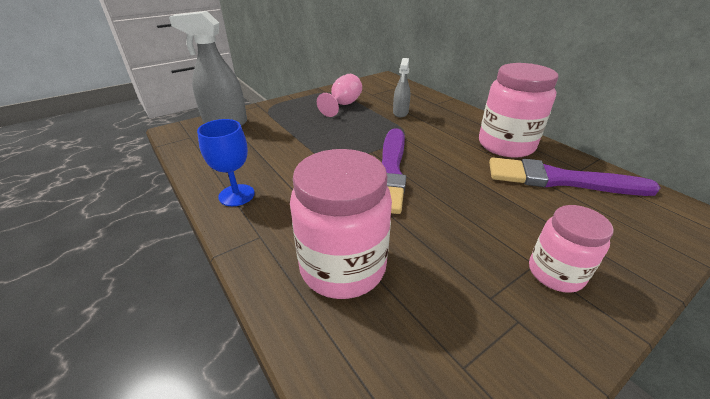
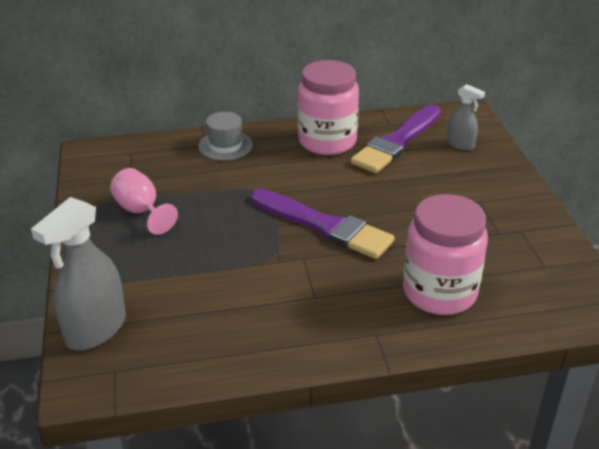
camera: 65 degrees left, 0 degrees up
blue goblet [197,119,255,206] -> none
grey spray bottle [393,58,410,117] -> grey spray bottle moved to [447,84,485,150]
pink jar [529,205,614,293] -> none
none -> grey hat [198,112,253,161]

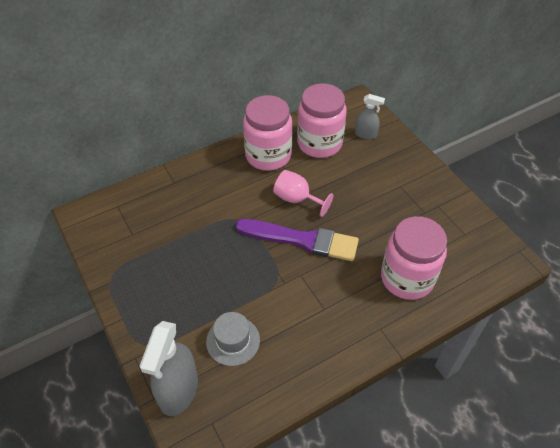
camera: 20 degrees left, 15 degrees up
pink goblet [110,168,178,235] -> pink goblet moved to [273,170,334,217]
grey hat [198,112,253,161] -> grey hat moved to [206,312,260,366]
purple brush [350,105,441,173] -> pink jar [297,83,347,158]

